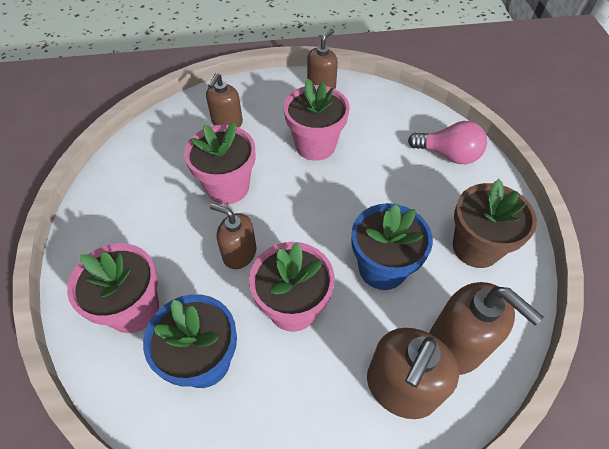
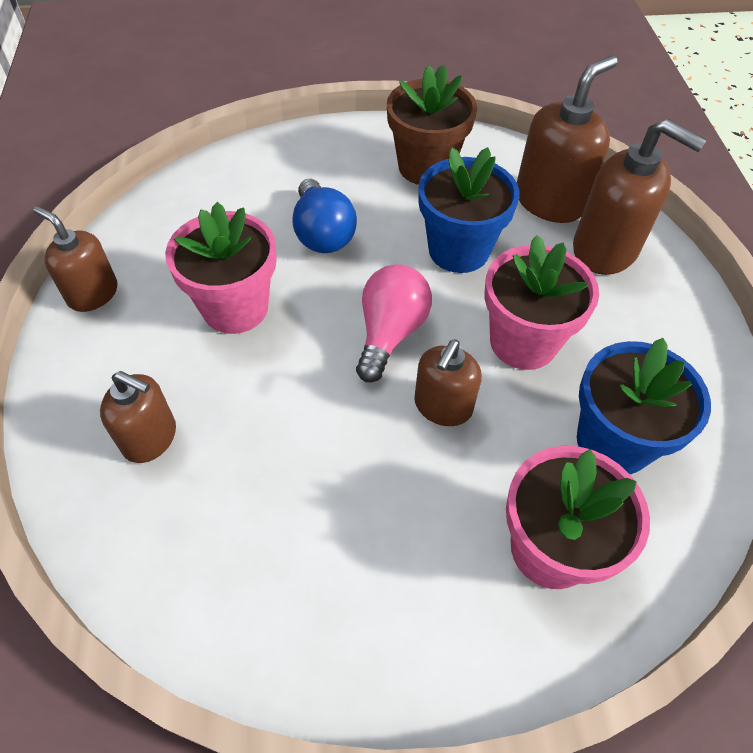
camera: 90 degrees left, 0 degrees up
pink flower pot [184,122,255,204] -> none
pink light bulb [408,121,487,164] -> pink light bulb moved to [356,264,432,382]
none -> blue light bulb [292,179,357,253]

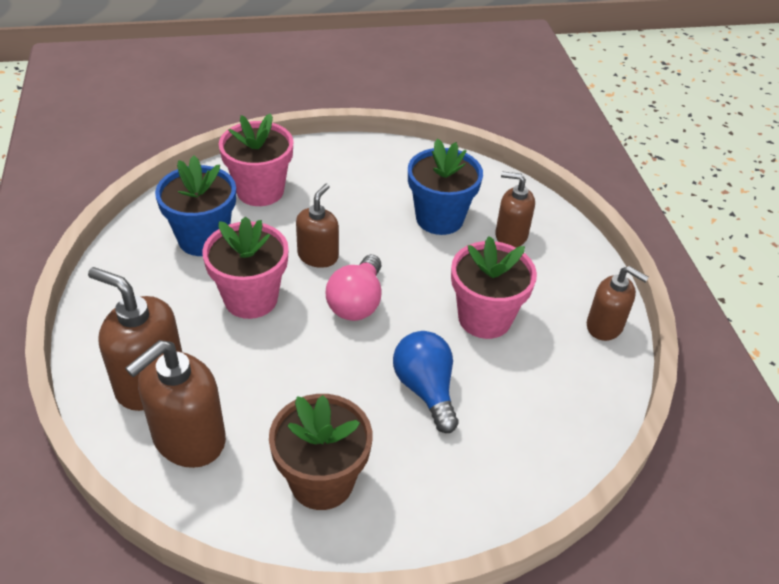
camera: 175 degrees right, 10 degrees down
blue flower pot [418,147,520,273] -> blue flower pot moved to [408,139,483,235]

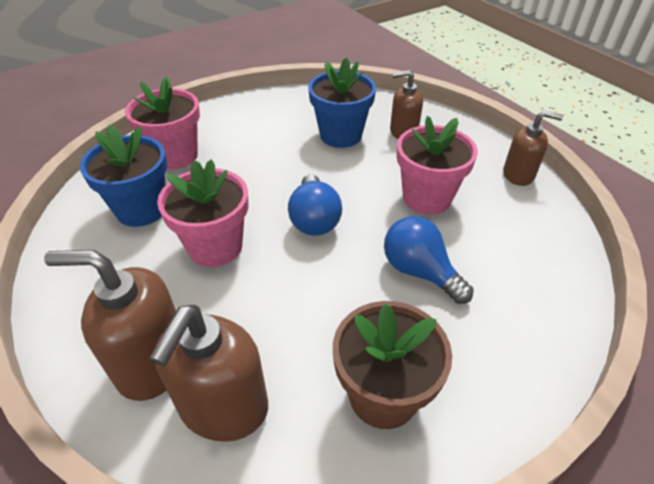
camera: 20 degrees left, 0 degrees up
brown soap dispenser [296,184,339,268] -> none
pink light bulb [326,255,381,321] -> blue light bulb [288,174,342,236]

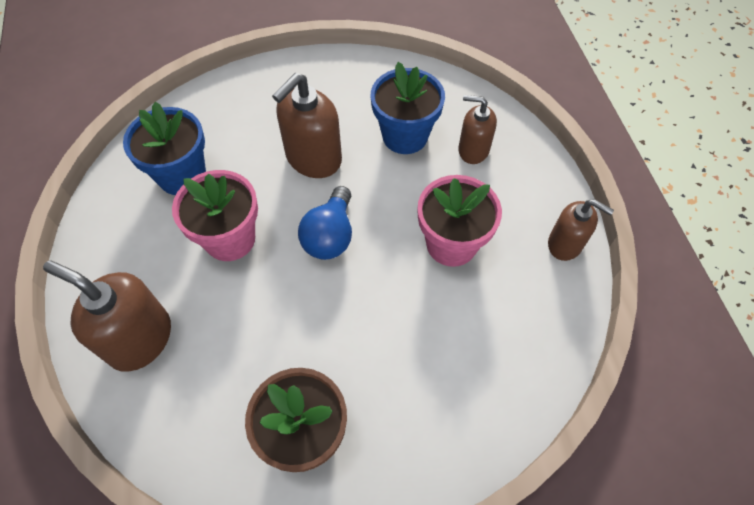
camera: 20 degrees right, 15 degrees up
pink flower pot [125,77,200,170] -> none
brown soap dispenser [149,305,268,442] -> brown soap dispenser moved to [272,73,342,178]
blue light bulb [384,216,473,304] -> none

